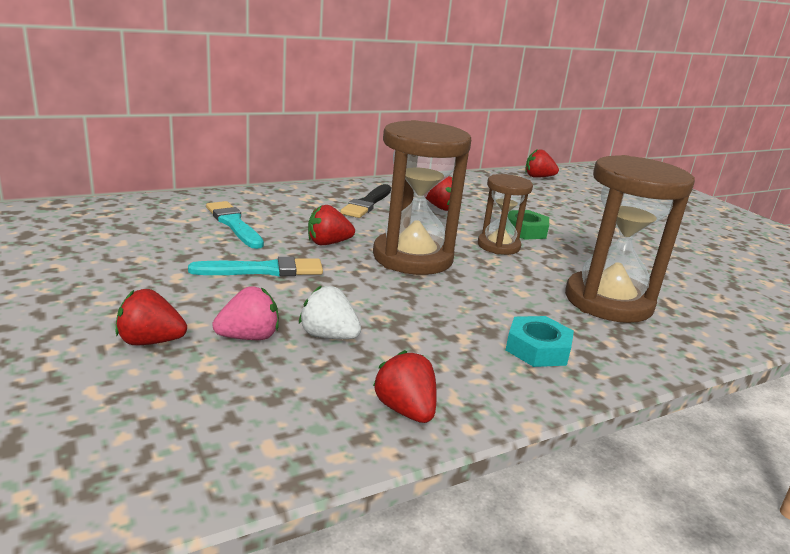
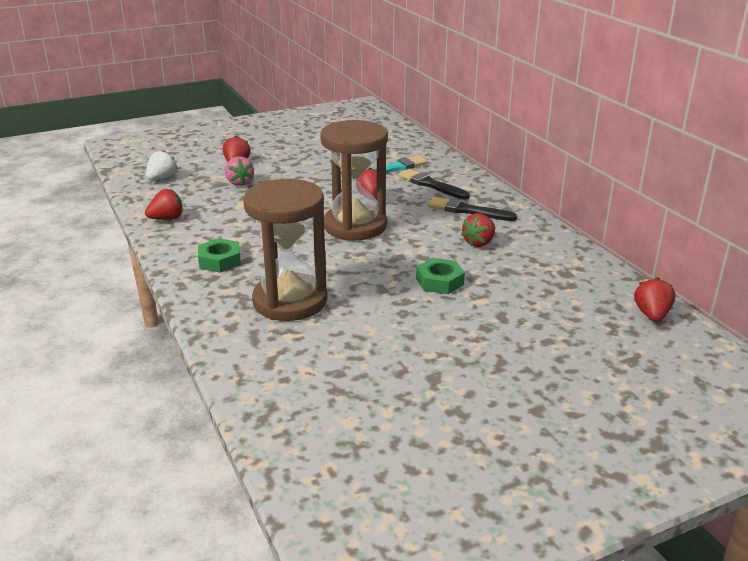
camera: 95 degrees right, 5 degrees up
turquoise brush [188,257,323,276] -> none
white strawberry [299,285,361,339] -> white strawberry moved to [146,150,178,180]
brown hourglass [478,174,533,255] -> none
turquoise nut [505,316,574,367] -> green nut [198,238,241,273]
none -> black brush [398,169,470,199]

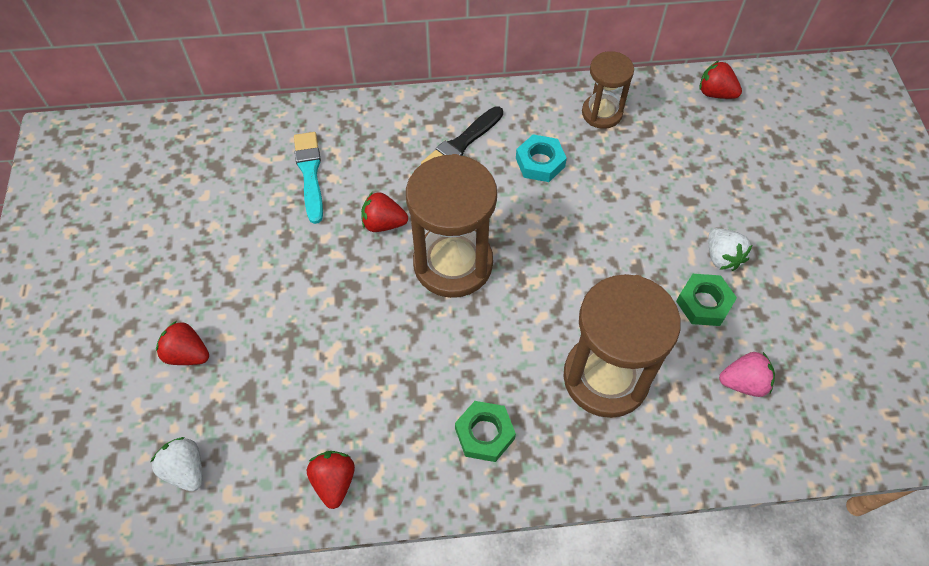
camera: 70 degrees left, 30 degrees up
pink strawberry [225,156,254,186] -> pink strawberry moved to [719,352,775,397]
black brush [398,169,470,199] -> none
green nut [416,258,465,294] -> green nut moved to [676,274,737,326]
red strawberry [461,213,495,247] -> turquoise nut [516,134,567,182]
none -> brown hourglass [582,51,634,129]
none -> white strawberry [708,228,752,271]

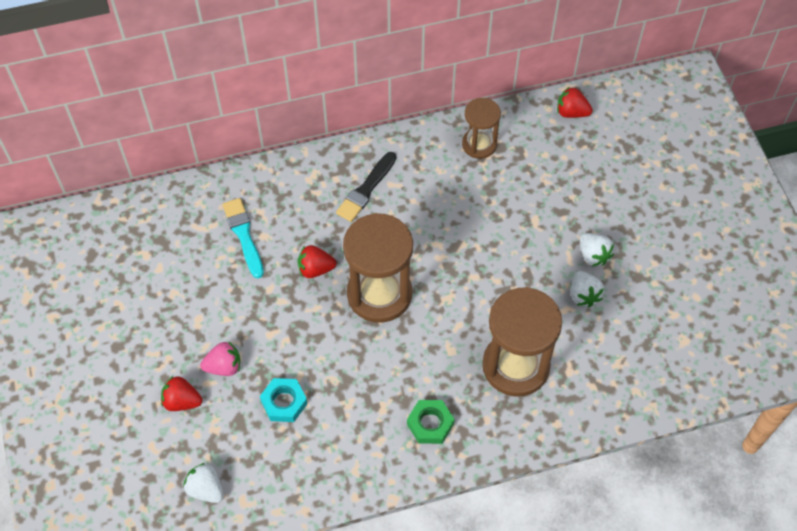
camera: 10 degrees left, 0 degrees up
red strawberry [307,451,355,509] -> none
turquoise nut [516,134,567,182] -> turquoise nut moved to [260,378,308,422]
green nut [676,274,737,326] -> white strawberry [571,271,604,307]
pink strawberry [719,352,775,397] -> pink strawberry moved to [200,341,240,376]

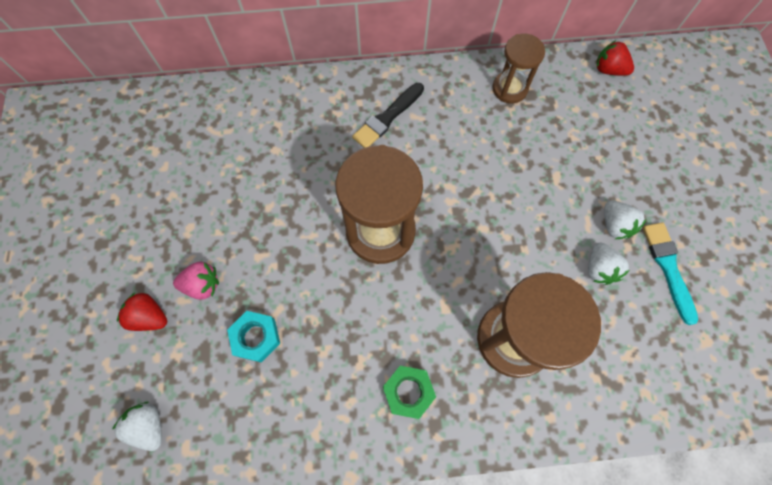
camera: 10 degrees right, 10 degrees up
turquoise brush [222,198,264,278] -> turquoise brush moved to [643,222,698,325]
red strawberry [298,245,337,278] -> none

